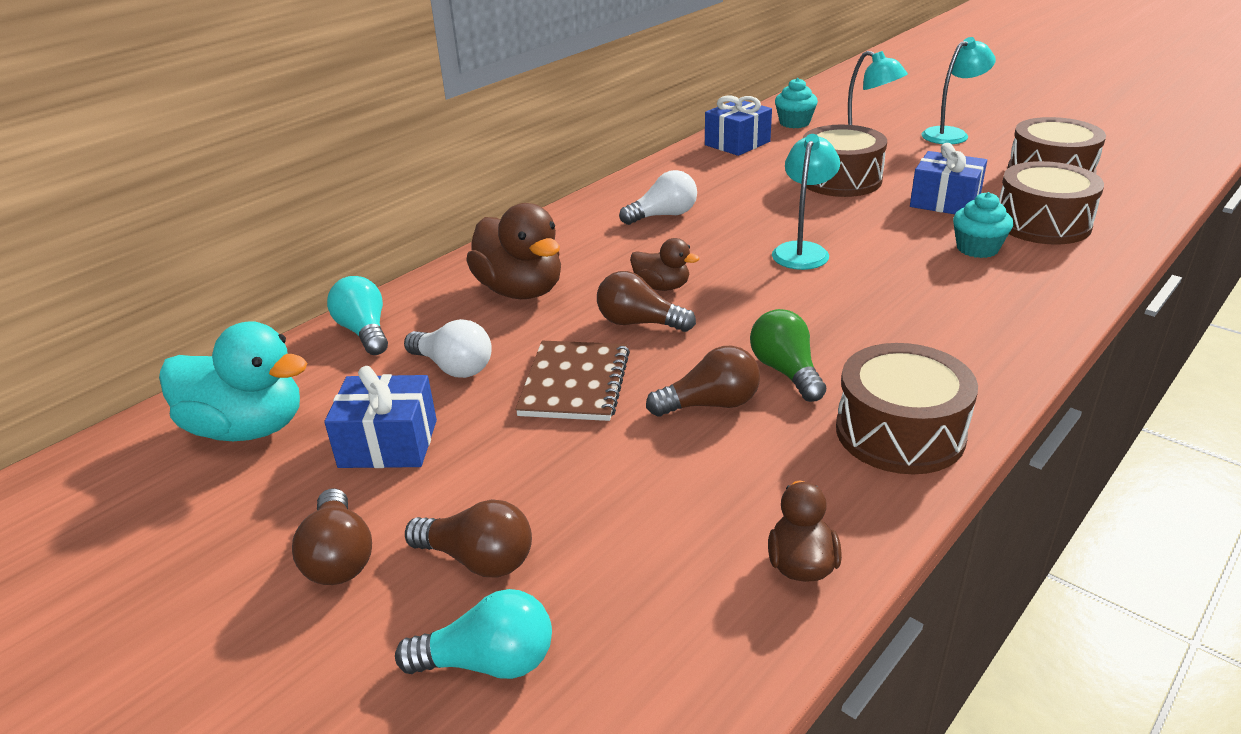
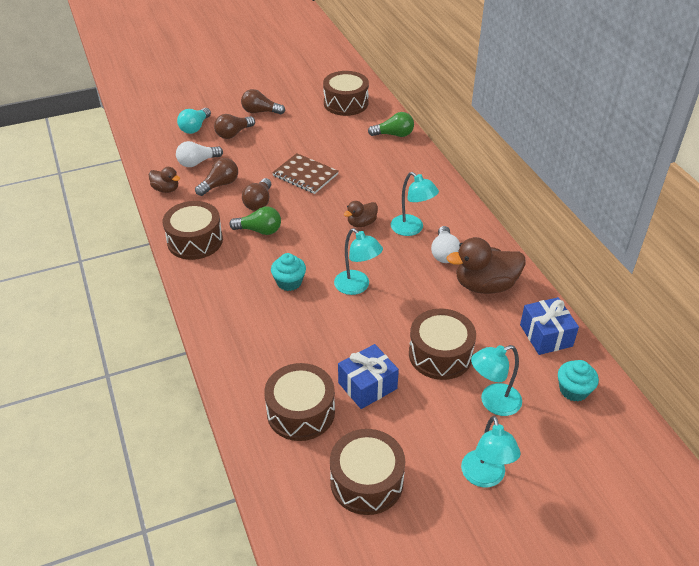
camera: 115 degrees right, 10 degrees up
turquoise duck [159,321,307,441] -> brown drum [323,71,369,116]
blue gift [324,366,437,468] -> none
turquoise light bulb [327,276,388,355] -> green light bulb [368,112,414,137]
white light bulb [404,319,492,378] -> white light bulb moved to [176,141,223,167]
brown duck [466,203,561,299] -> brown duck moved to [446,237,525,294]
brown light bulb [597,271,696,332] -> brown light bulb moved to [195,158,238,196]
turquoise cupcake [953,192,1013,258] -> turquoise cupcake moved to [271,253,306,291]
none -> turquoise lamp [390,172,439,236]

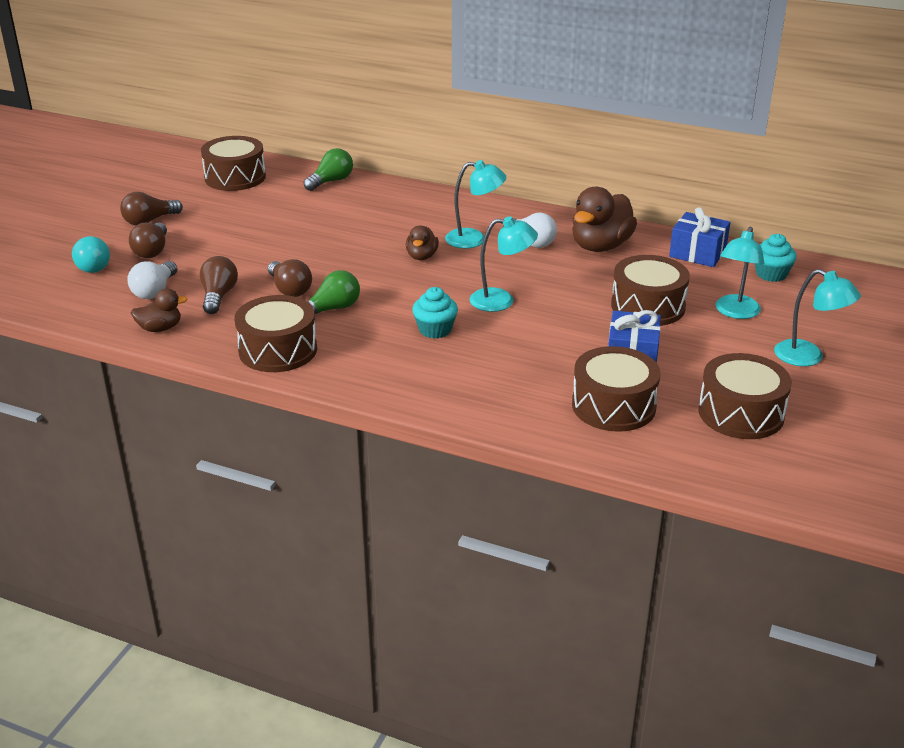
camera: 45 degrees left, 10 degrees down
brown notebook [272,153,339,194] -> none

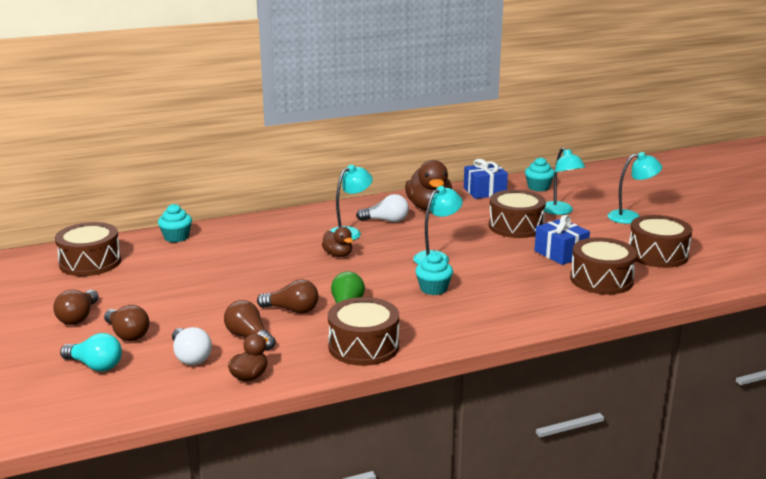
camera: 45 degrees left, 10 degrees down
green light bulb [304,148,353,191] -> turquoise cupcake [158,204,192,243]

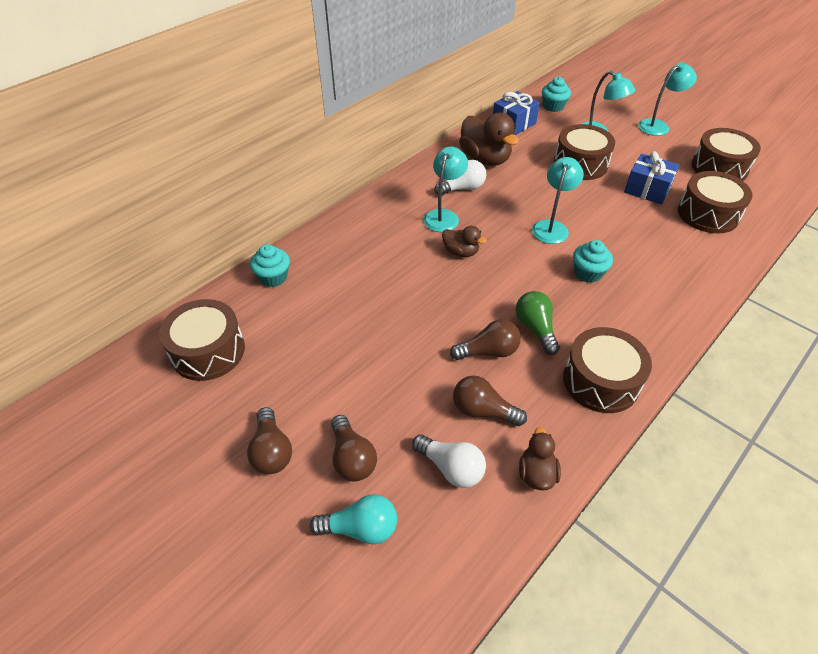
camera: 25 degrees left, 25 degrees up
brown light bulb [104,305,150,341] -> brown light bulb turned 45 degrees clockwise [331,415,377,482]

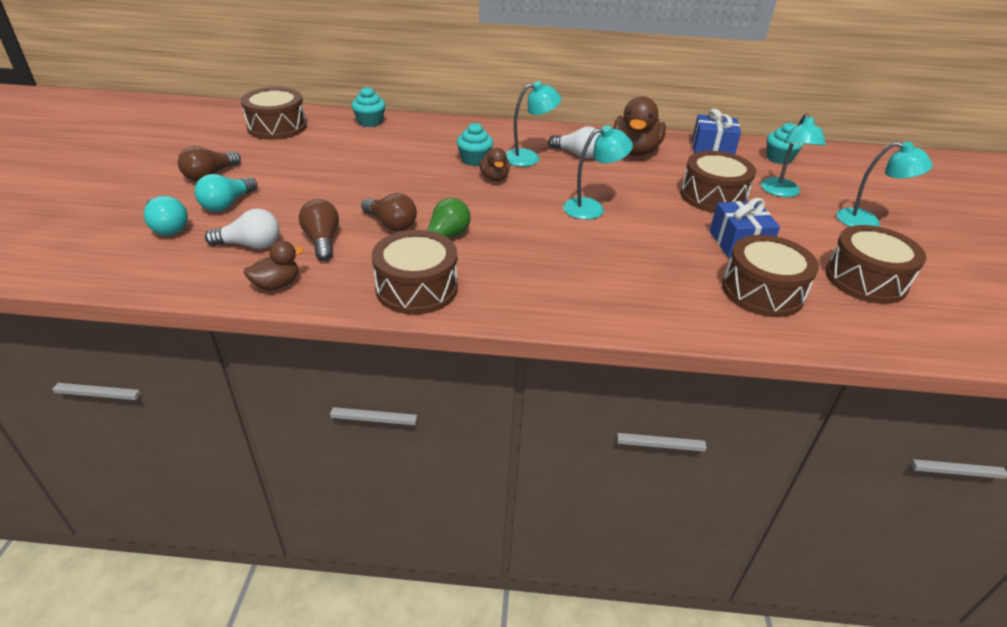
camera: 50 degrees right, 10 degrees down
brown light bulb [331,415,377,482] -> turquoise light bulb [194,174,258,212]
white light bulb [412,434,486,488] -> white light bulb turned 90 degrees counterclockwise [205,208,280,249]
turquoise cupcake [573,240,613,283] -> turquoise cupcake moved to [457,123,493,166]

